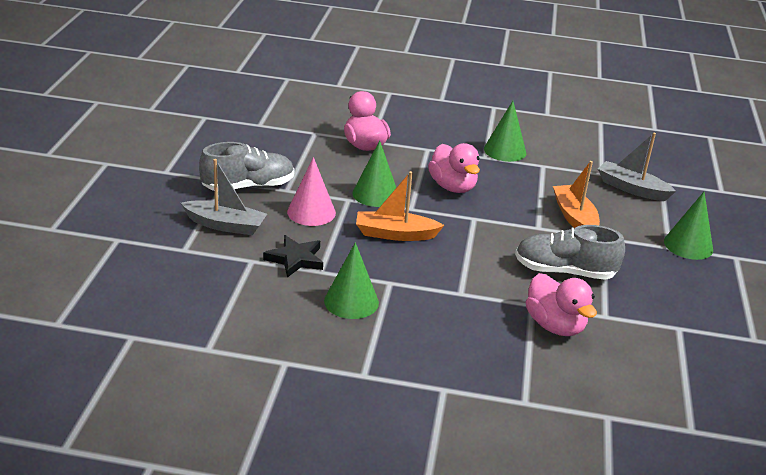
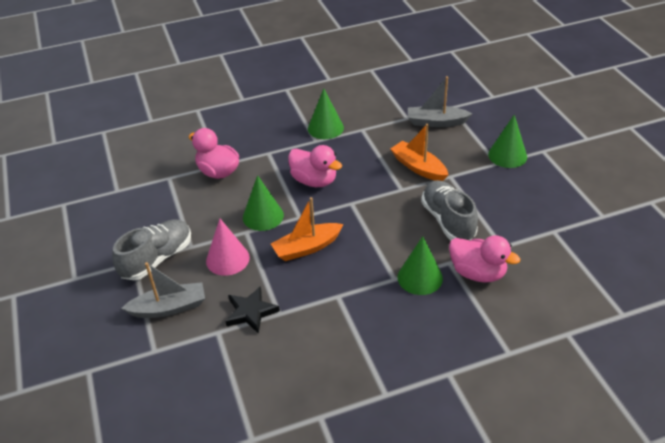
camera: 25 degrees left, 10 degrees up
green cone [324,242,379,319] -> green cone moved to [398,236,443,295]
grey shoe [515,225,625,280] -> grey shoe turned 90 degrees clockwise [421,180,478,240]

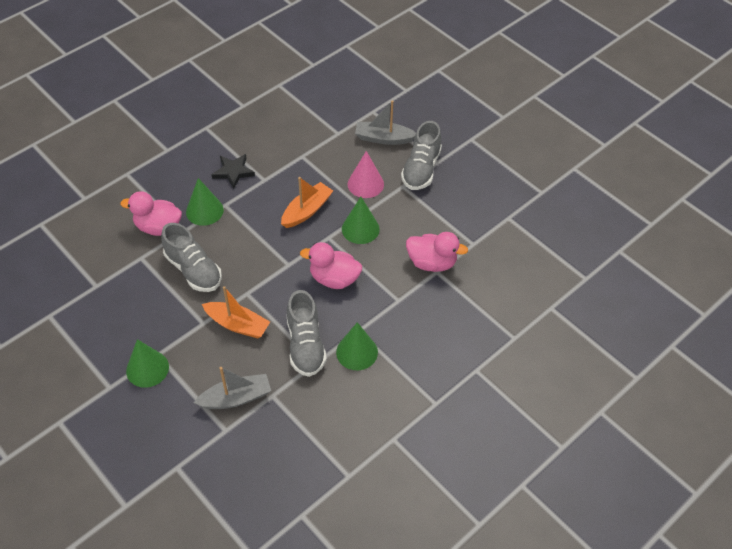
camera: 155 degrees right, 10 degrees up
grey boat [121,262,205,318] -> grey boat turned 45 degrees clockwise [355,100,416,145]
black star [225,286,280,334] -> black star moved to [211,154,255,189]
none -> grey shoe [287,290,327,377]

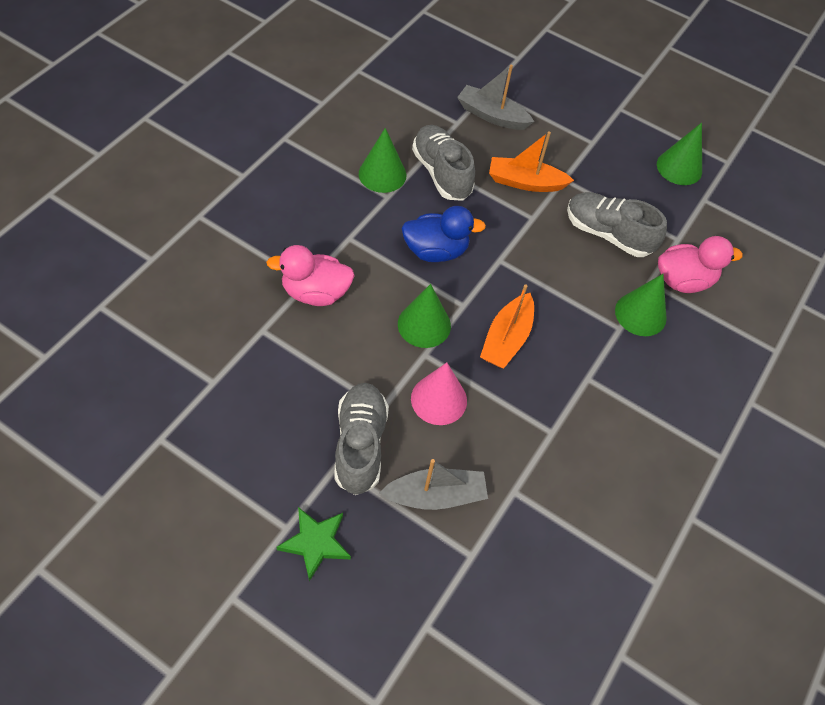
camera: 160 degrees right, 5 degrees up
green cone [126,339,169,388] -> green cone moved to [657,123,702,185]
grey boat [194,367,271,409] -> grey boat turned 60 degrees clockwise [457,64,534,130]
black star [211,154,255,189] -> none
pink duck [300,242,362,289] -> blue duck [401,206,486,262]
none -> green star [276,507,351,581]

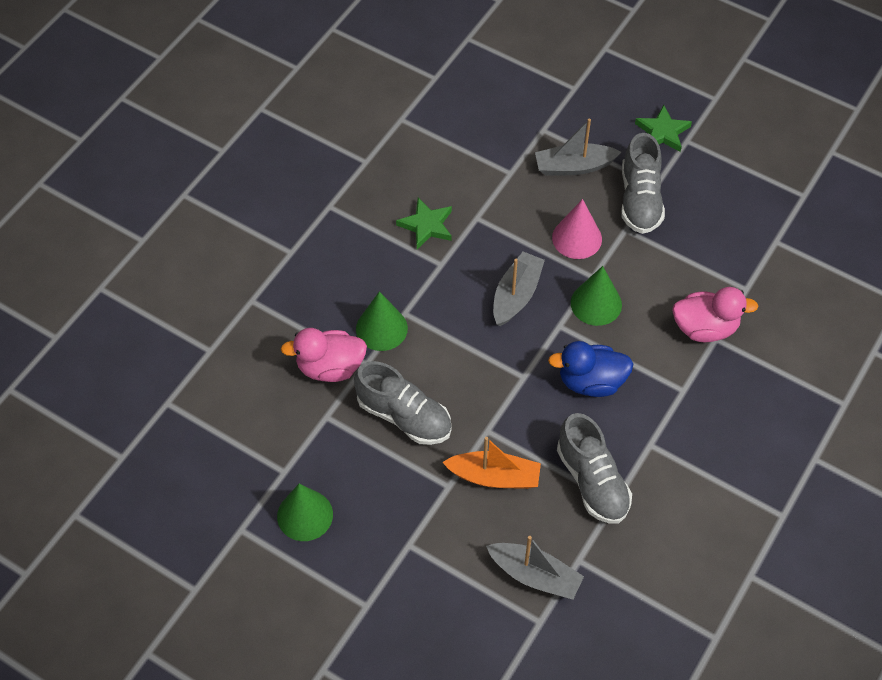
camera: 175 degrees left, 0 degrees up
green cone [359,128,406,193] -> none
orange boat [480,284,534,368] -> grey boat [493,252,545,326]
none -> green star [396,198,452,249]

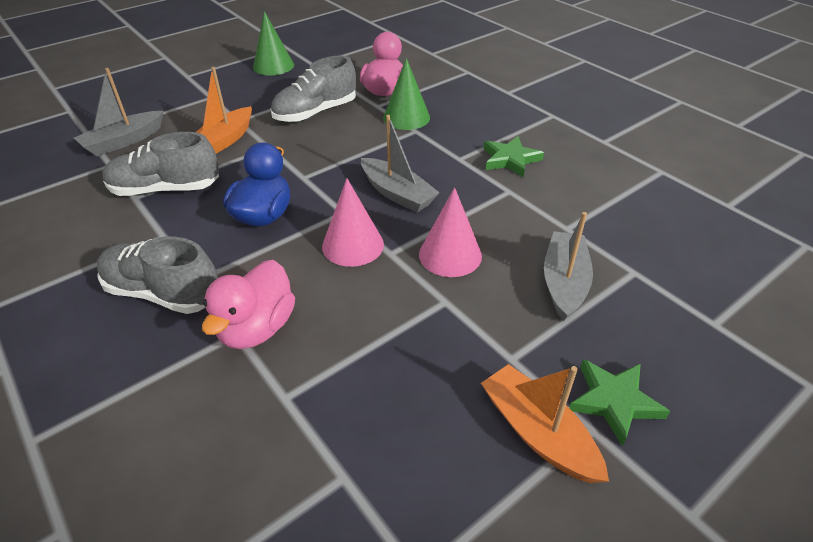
camera: 110 degrees right, 15 degrees down
green cone [571,266,622,326] -> pink cone [322,178,384,267]
grey shoe [621,133,665,234] -> grey shoe moved to [97,236,218,314]
none -> orange boat [481,364,609,483]

